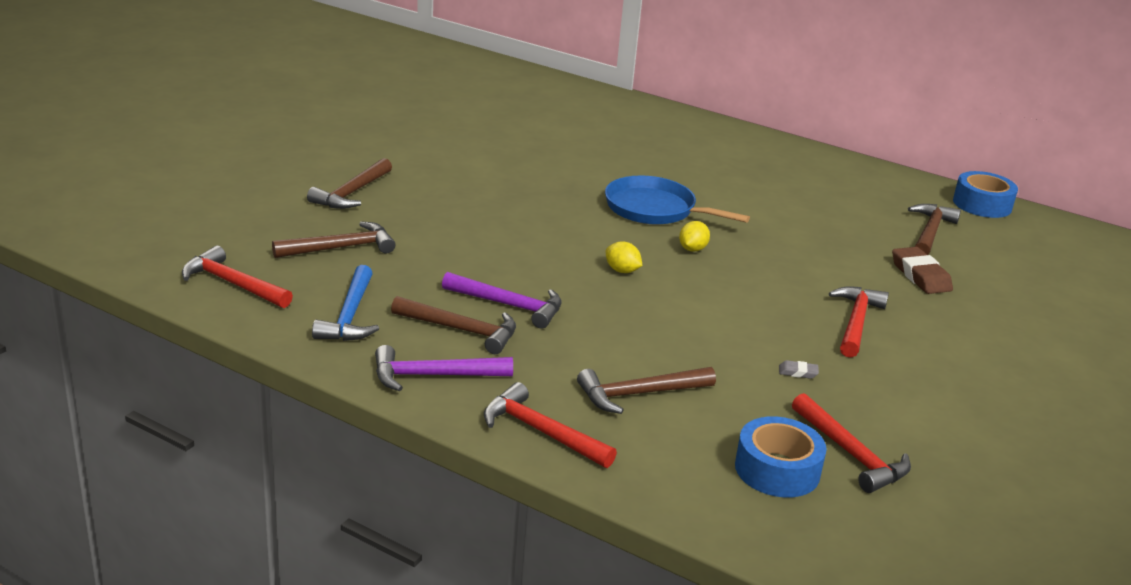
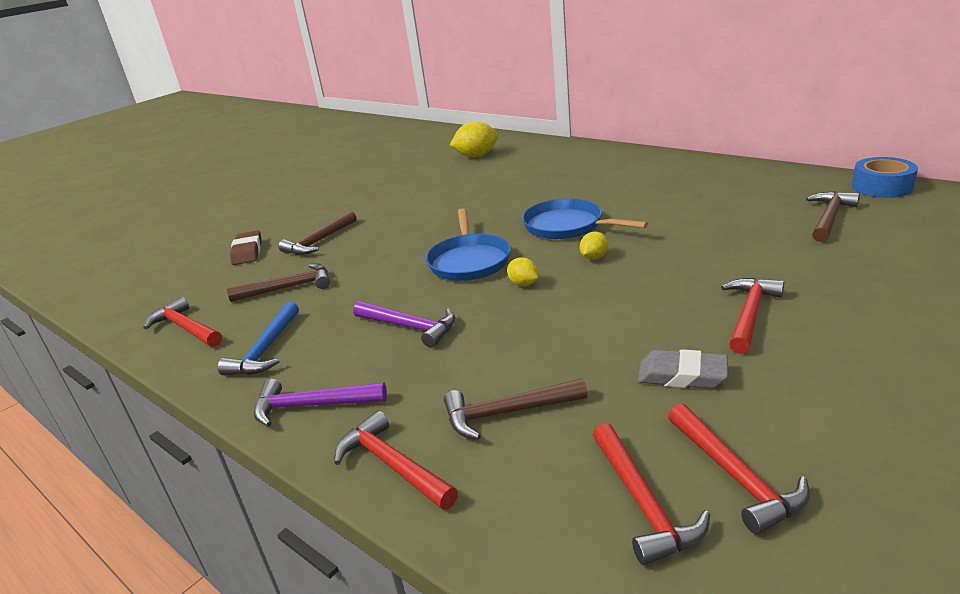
camera: 15 degrees right, 0 degrees up
brown hammer [391,296,516,354] -> none
blue tape [735,416,827,498] -> red hammer [593,423,710,565]
grey eraser [779,360,819,379] -> grey eraser [638,349,728,389], size x2.11
brown eraser [892,247,953,294] -> brown eraser moved to [230,230,262,265]
none -> blue pan [426,209,511,281]
none -> yellow lemon [450,121,498,158]

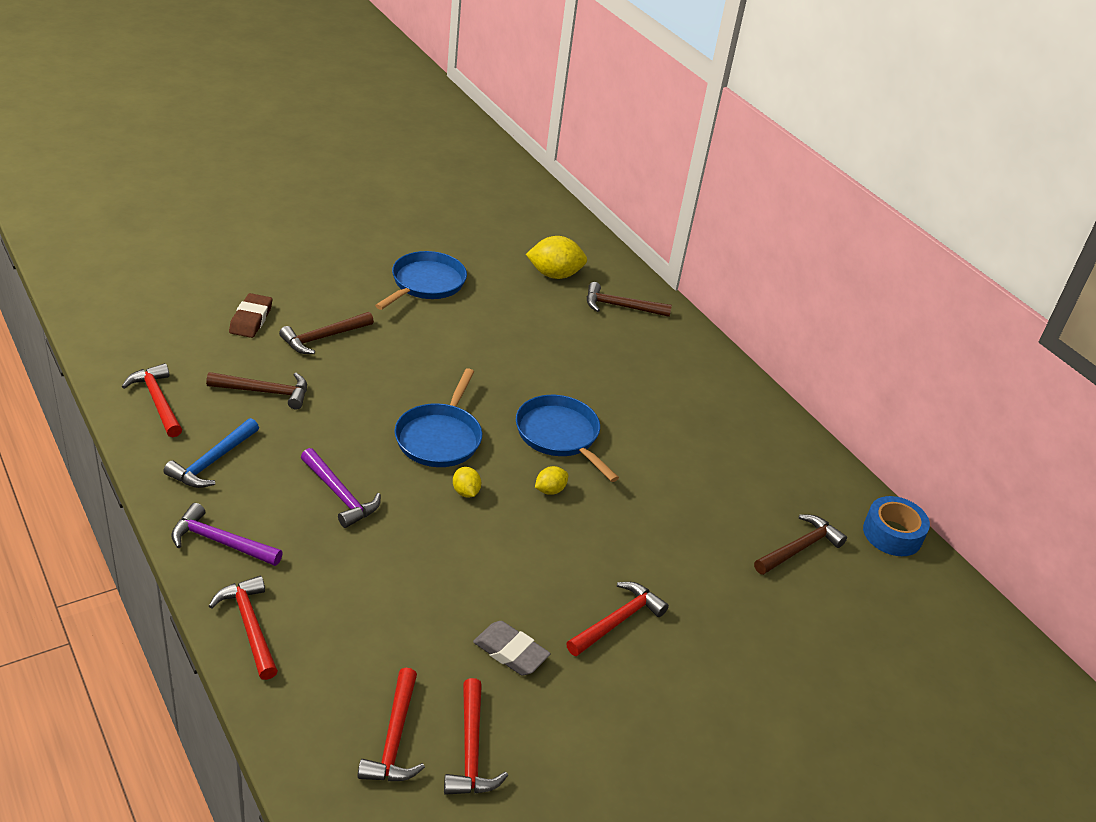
camera: 10 degrees right, 10 degrees up
brown hammer [444,379,588,440] -> brown hammer moved to [587,282,672,317]
none -> blue pan [375,251,467,310]

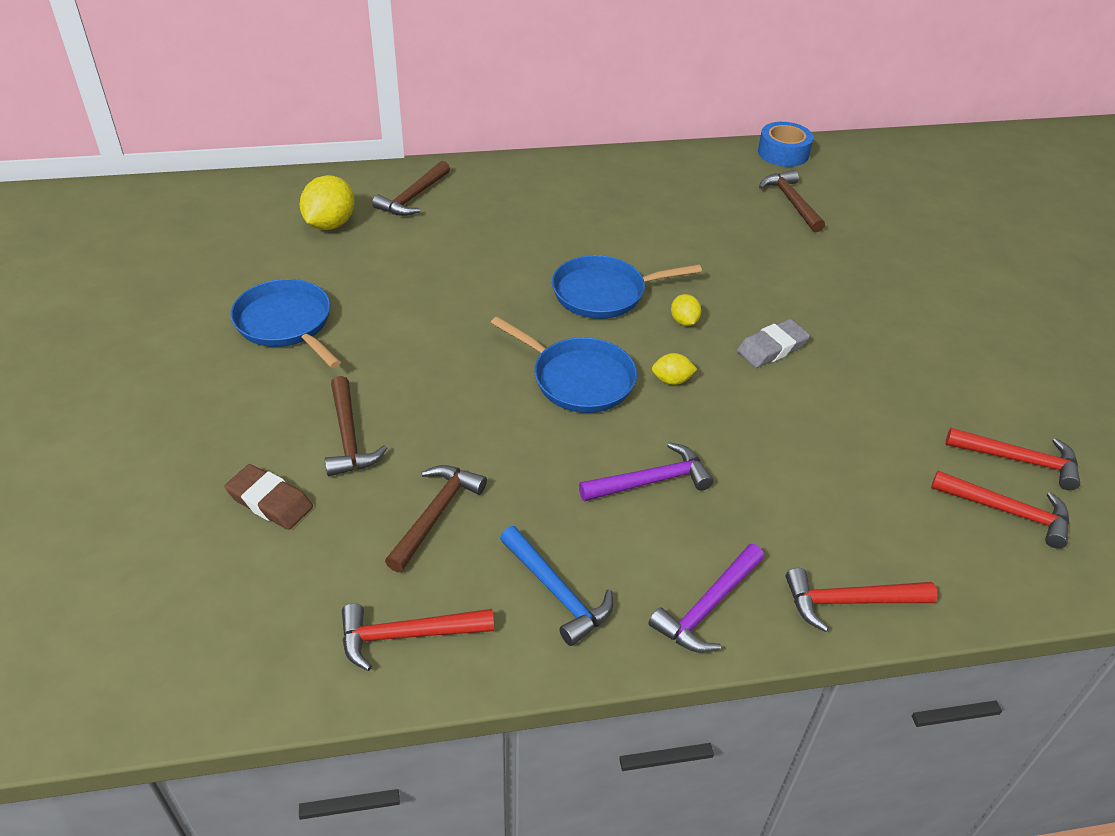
camera: 65 degrees left, 5 degrees up
grey eraser [473,621,550,675] -> grey eraser moved to [737,319,810,368]
red hammer [566,582,669,656] -> none

